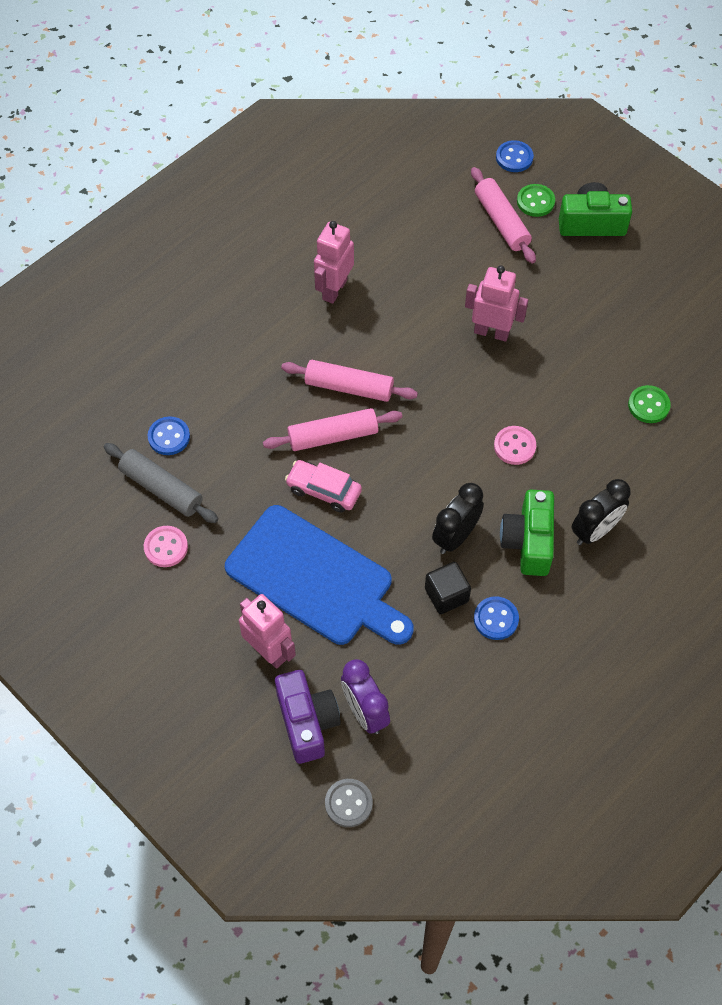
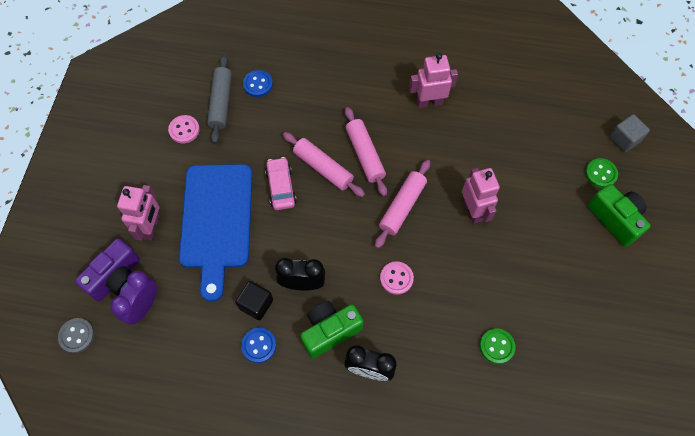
camera: 55 degrees right, 5 degrees up
pink rolling pin [471,167,536,264] -> pink rolling pin moved to [375,160,430,248]
blue button [496,140,534,172] -> grey cube [609,114,650,152]

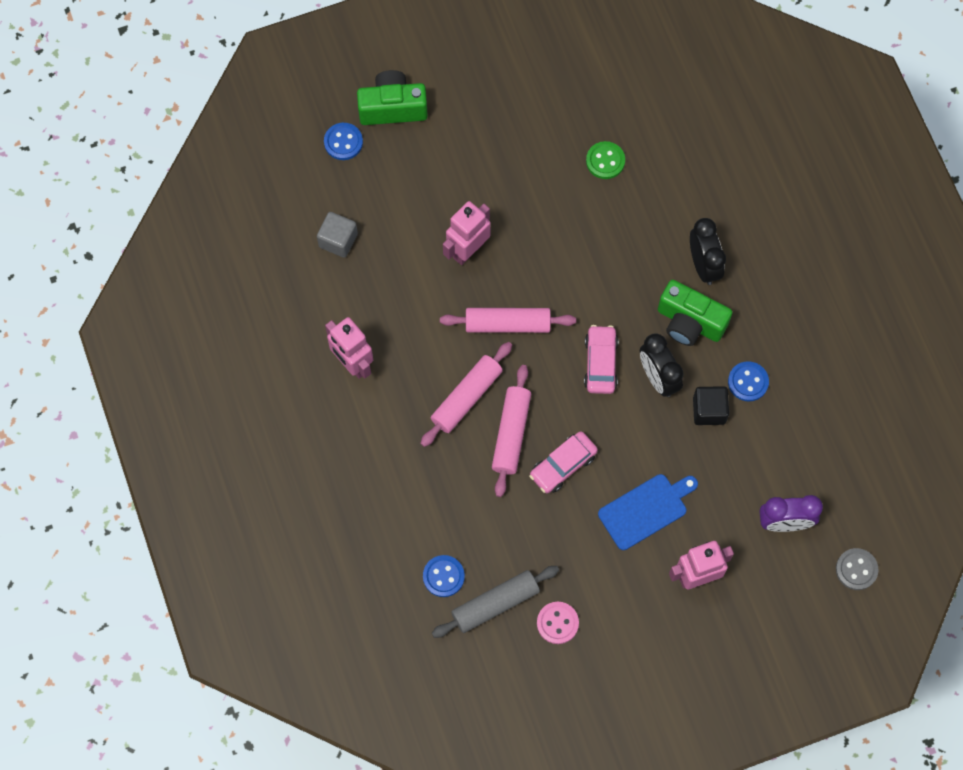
camera: 120 degrees left, 5 degrees up
purple camera [75,238,140,301] -> none
blue cutting board [179,164,252,302] -> blue cutting board [598,474,698,550], size x0.56
pink button [380,261,414,295] -> none
green button [585,158,618,188] -> blue button [324,123,363,160]
green camera [588,184,651,247] -> green camera turned 60 degrees clockwise [357,70,428,125]
grey cube [609,114,650,152] -> grey cube moved to [317,212,358,258]
none -> pink car [584,325,618,394]

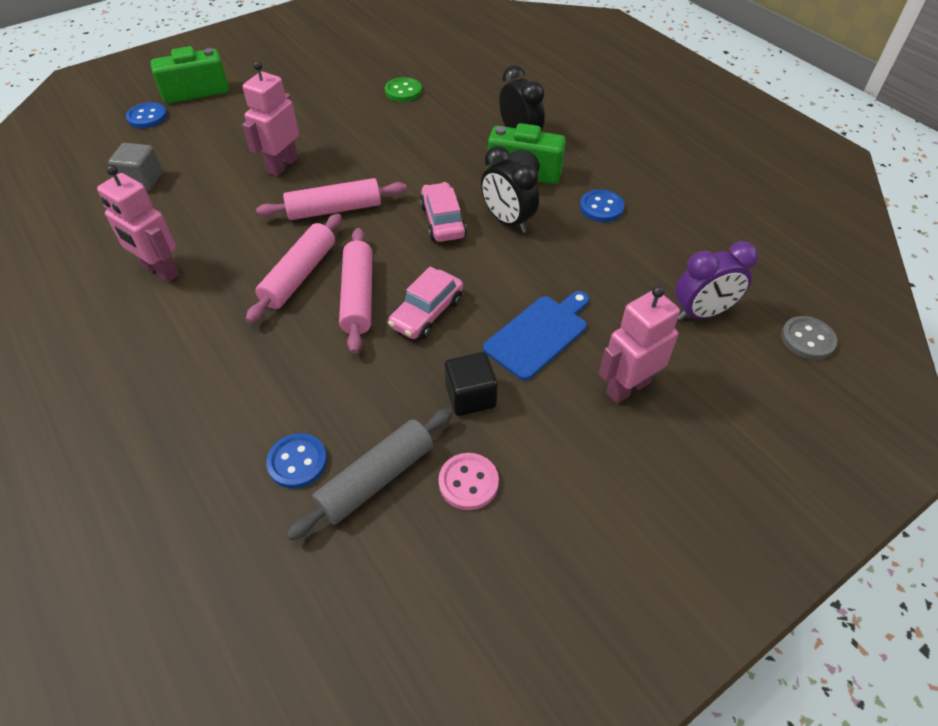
camera: 15 degrees left, 20 degrees down
black cube [693,386,729,425] -> black cube moved to [445,352,498,416]

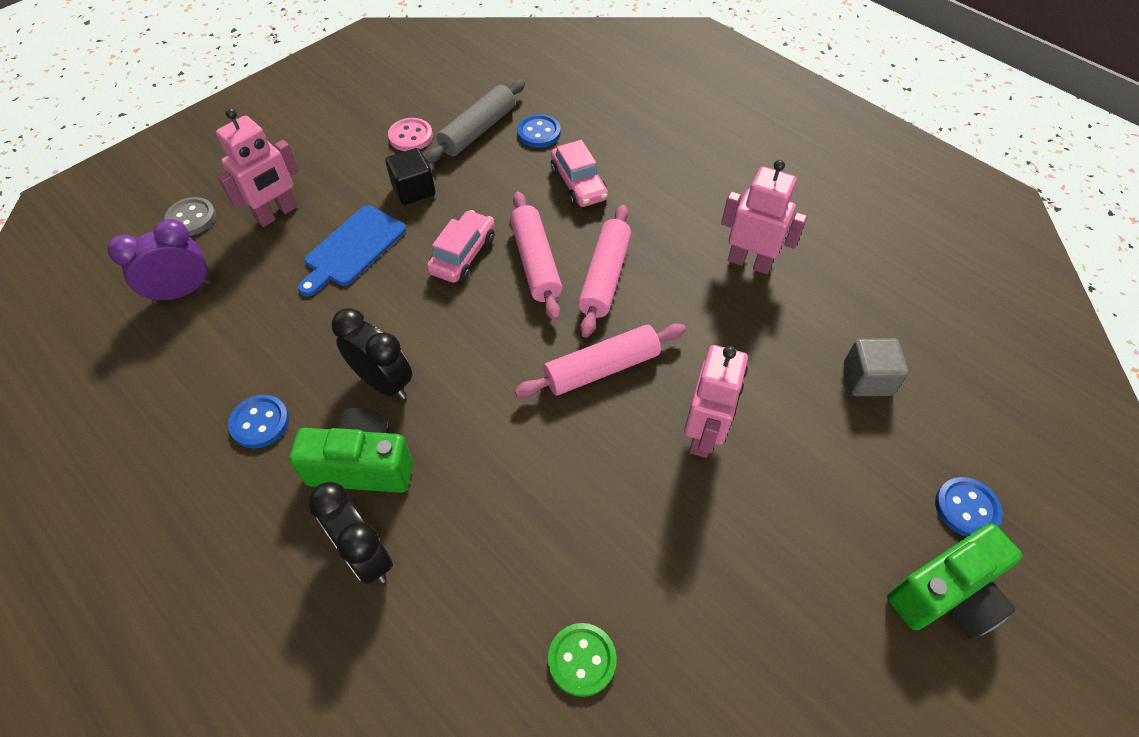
camera: 170 degrees right, 5 degrees up
pink car [420,182,467,242] -> pink car moved to [551,140,608,207]
grey button [781,316,837,360] -> grey button moved to [164,197,216,236]

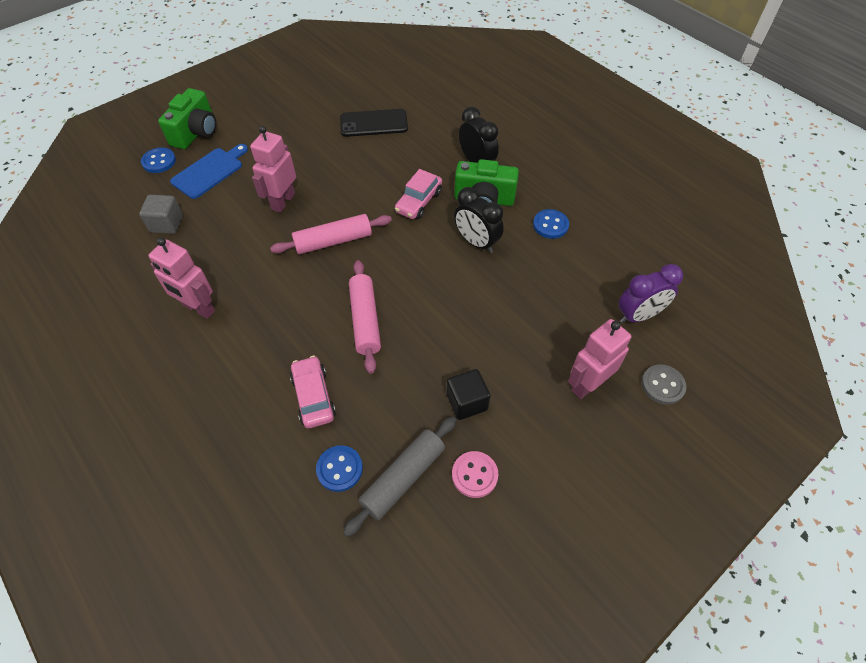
camera: 175 degrees left, 0 degrees up
blue cutting board [298,205,406,297] -> blue cutting board moved to [170,144,248,199]
pink car [427,210,495,283] -> pink car moved to [395,169,442,219]
green button [548,623,617,697] -> black phone [340,109,408,137]
pink rolling pin [578,205,631,338] -> none
green camera [887,523,1022,639] -> green camera turned 135 degrees clockwise [158,88,216,149]

